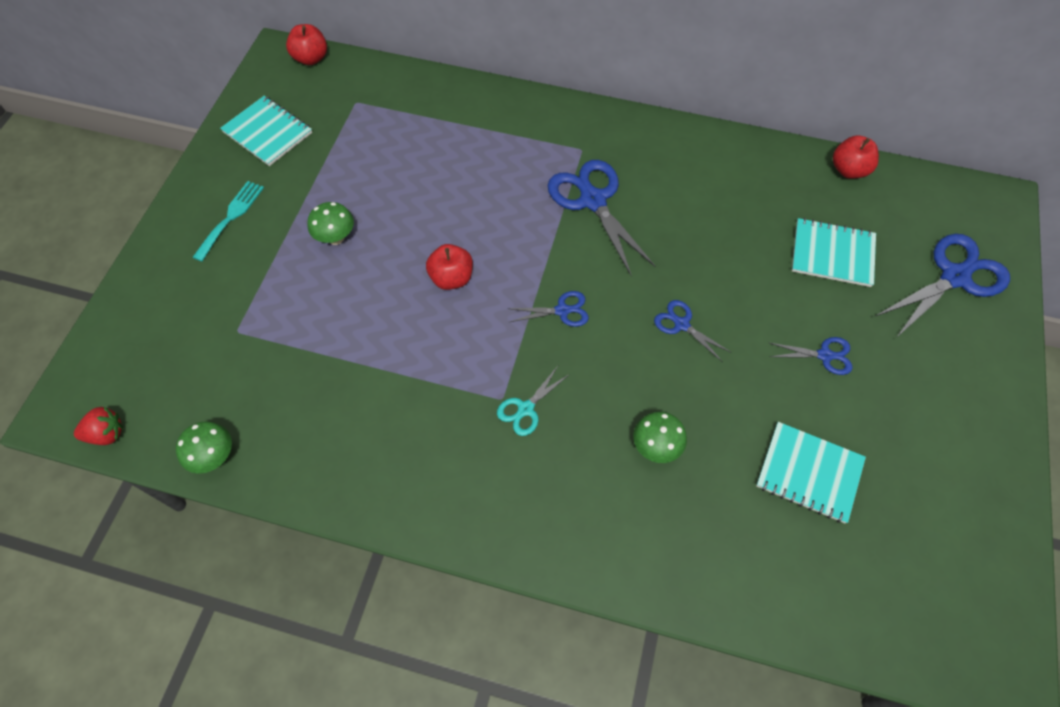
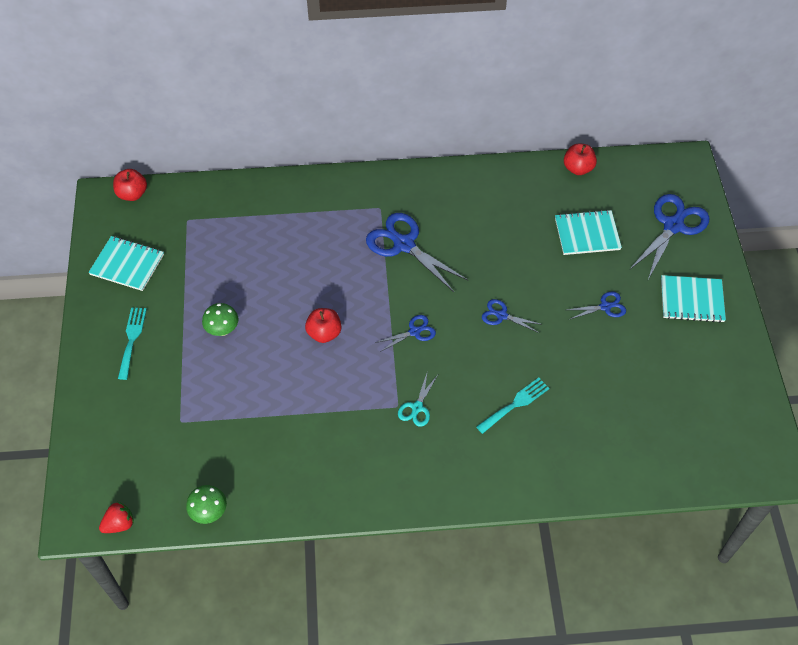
camera: 20 degrees left, 5 degrees down
green mushroom [633,412,687,463] -> turquoise fork [476,378,550,434]
turquoise notebook [756,422,866,523] -> turquoise notebook moved to [661,275,726,323]

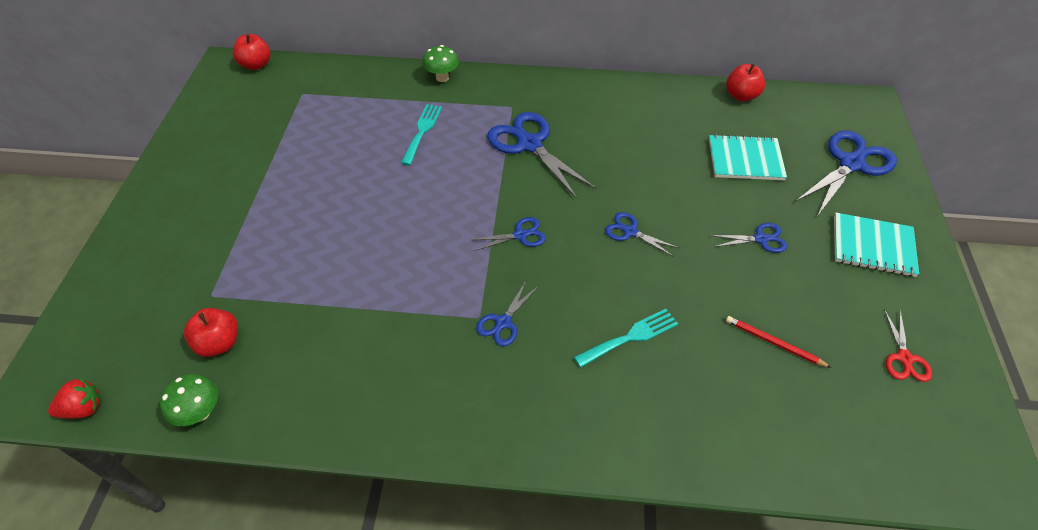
camera: 10 degrees right, 5 degrees down
turquoise notebook [88,236,164,291] -> none
turquoise fork [118,307,147,380] -> turquoise fork moved to [401,104,442,165]
green mushroom [202,303,239,336] -> green mushroom moved to [423,45,459,82]
red apple [305,308,341,343] -> red apple moved to [184,308,238,357]
turquoise scissors [398,374,438,427] -> blue scissors [476,281,539,346]
none -> red pencil [726,316,832,368]
none -> red scissors [884,309,932,382]

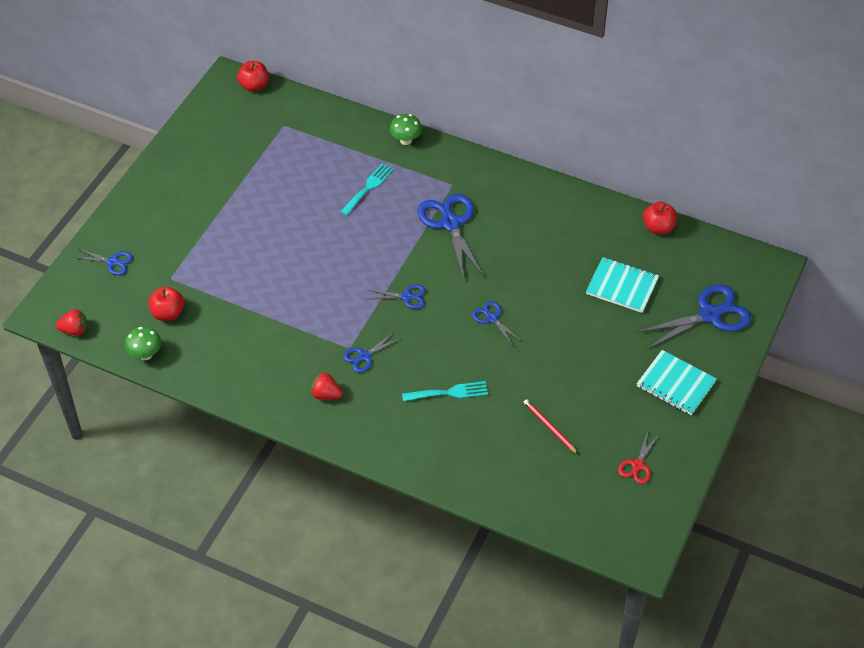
camera: 20 degrees right, 0 degrees up
blue scissors [710,223,787,253] -> blue scissors moved to [74,249,133,275]
none -> red strawberry [311,373,343,400]

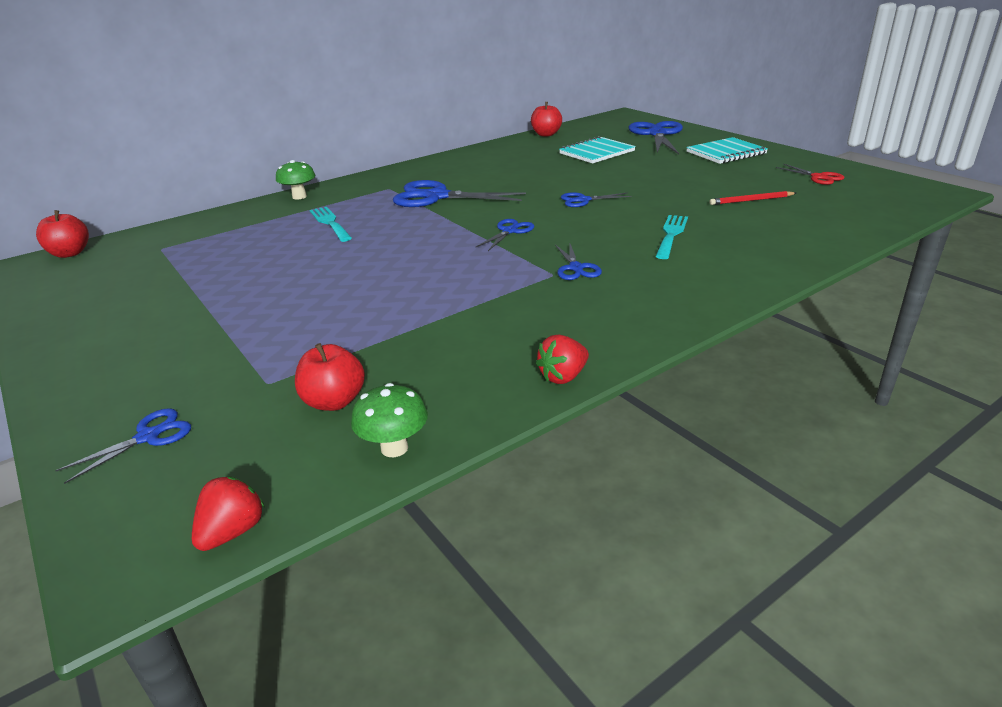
camera: 60 degrees left, 20 degrees down
red strawberry [311,373,343,400] -> red strawberry moved to [536,335,589,384]

